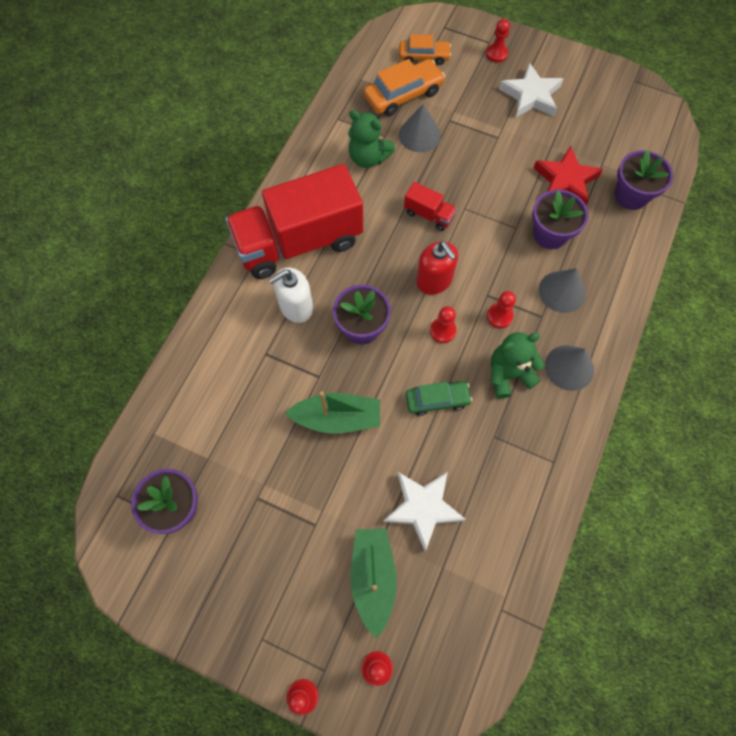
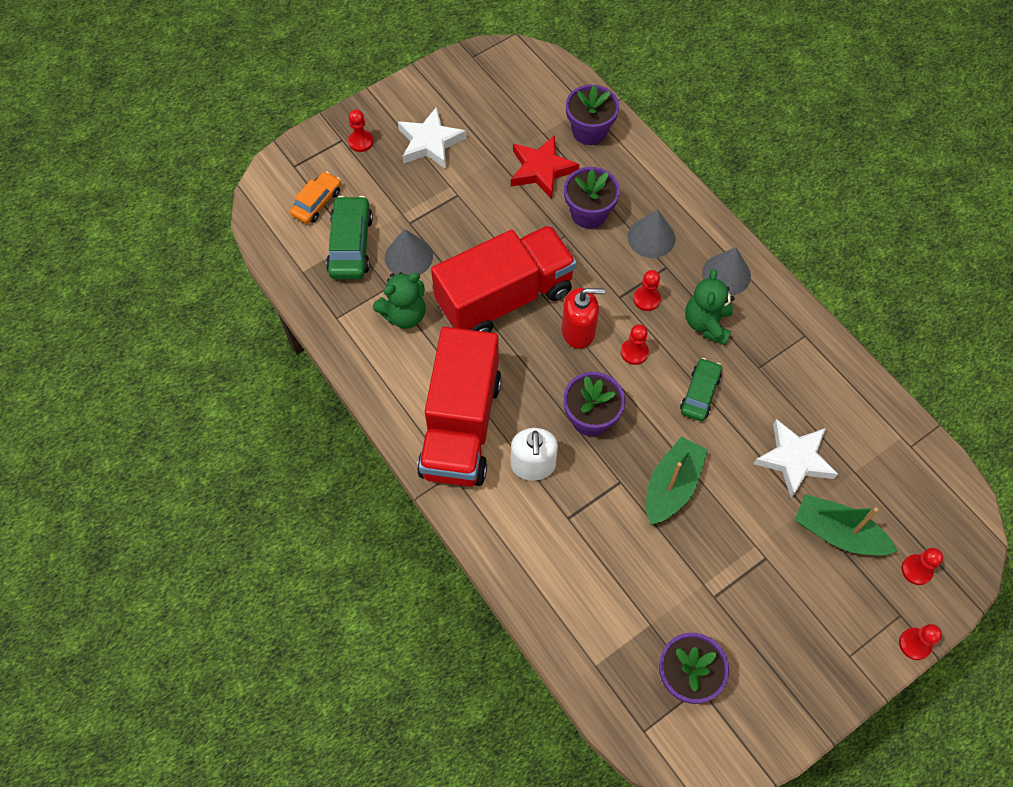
camera: 60 degrees left, 5 degrees down
orange car [364,59,445,116] -> green car [326,196,373,279]
red truck [404,182,457,231] -> red truck [431,225,577,332], size x2.45

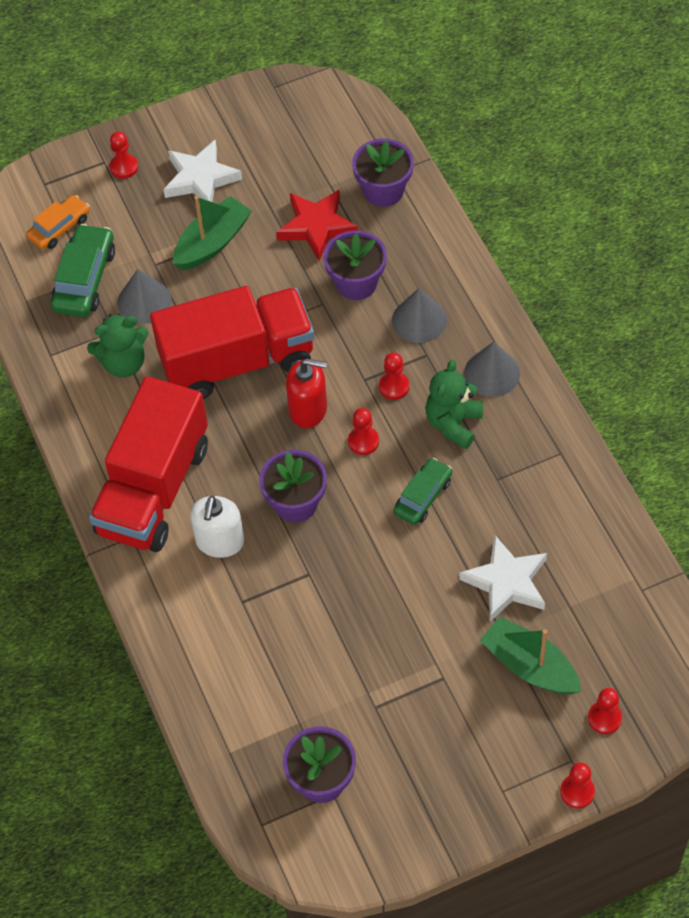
camera: 15 degrees right, 5 degrees down
green boat [646,436,708,525] -> green boat moved to [173,196,252,270]

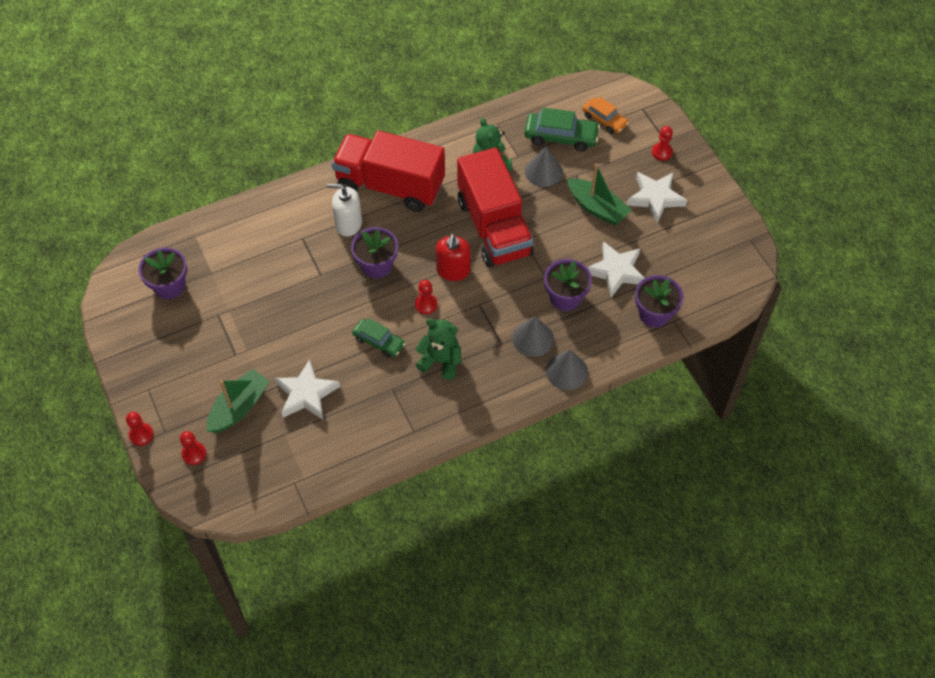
camera: 85 degrees right, 0 degrees up
red star [276,190,358,261] -> white star [587,241,644,297]
red pawn [379,353,410,400] -> none
grey cone [464,342,520,397] -> grey cone moved to [546,350,588,390]

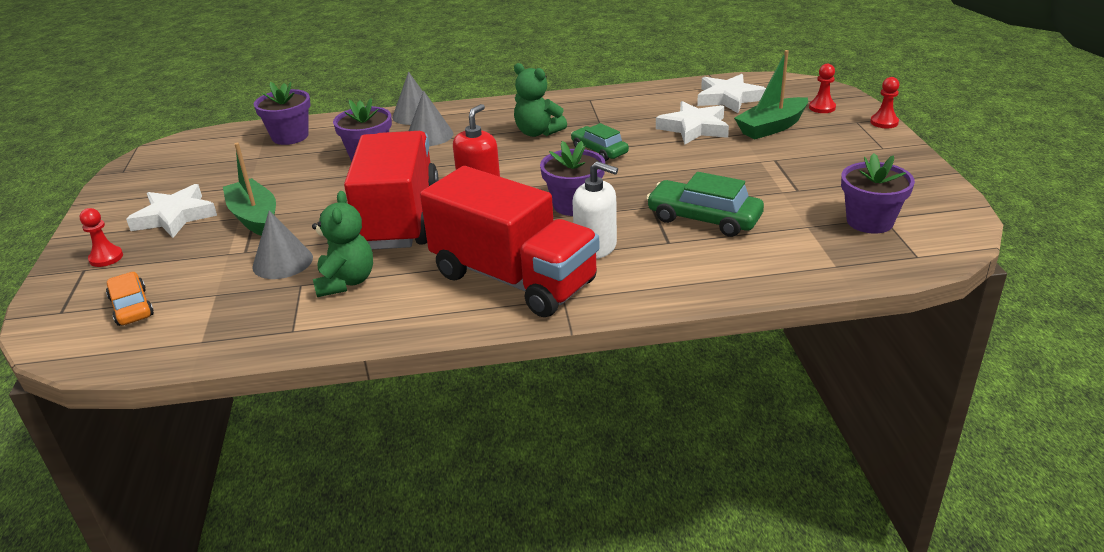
camera: 160 degrees left, 25 degrees down
red pawn [415,280,437,314] -> none
green car [524,108,600,152] -> green car moved to [646,172,764,237]
white star [587,241,644,297] -> white star moved to [697,74,766,113]

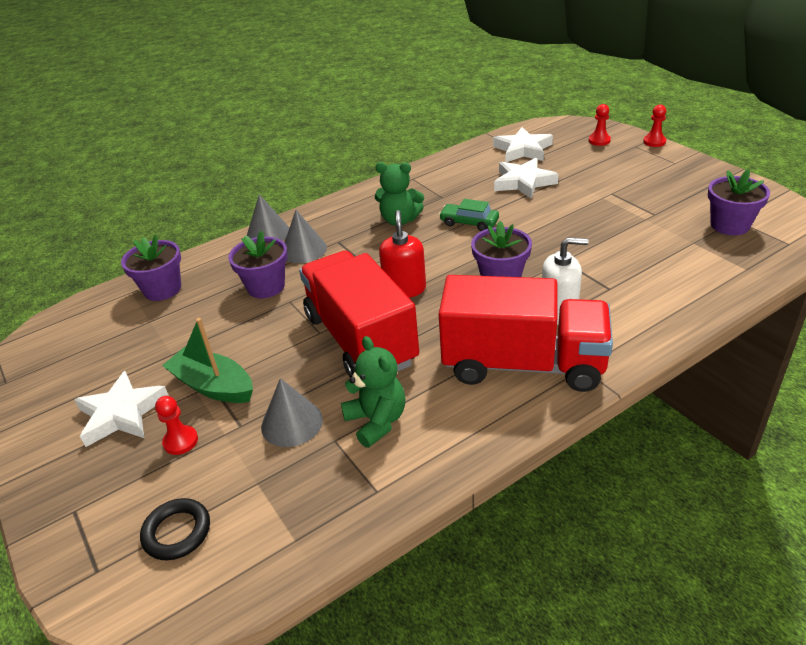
camera: 25 degrees left, 5 degrees up
red pawn [80,208,123,267] -> red pawn moved to [155,396,198,455]
orange car [106,272,154,326] -> black ring [140,498,210,560]
green car [646,172,764,237] -> none
green boat [734,50,808,139] -> none

